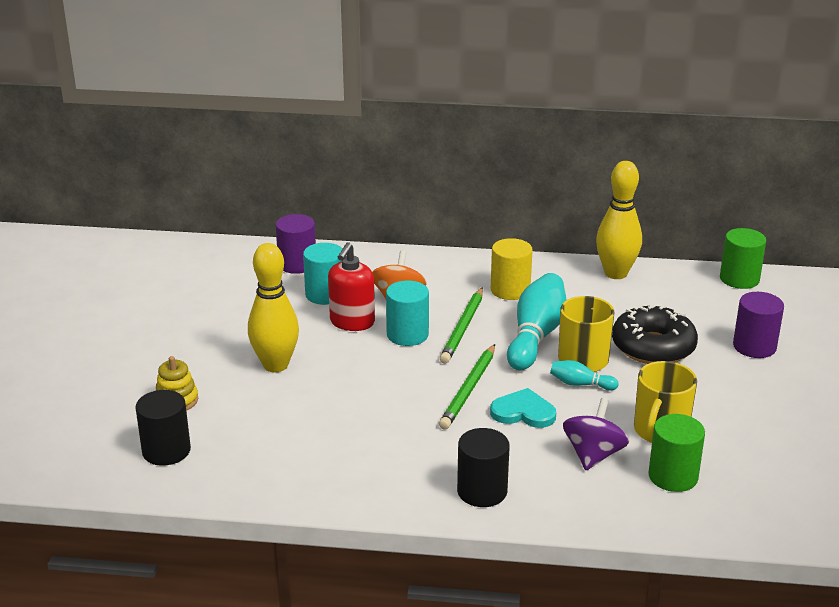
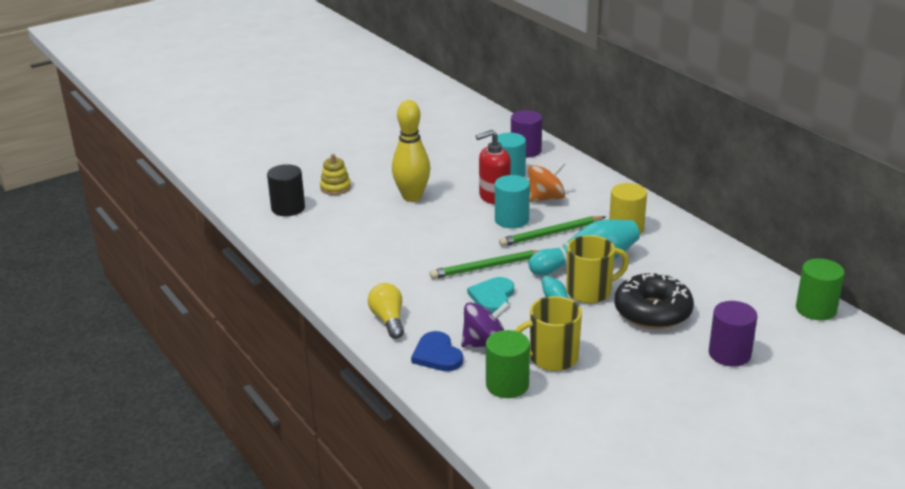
camera: 50 degrees right, 0 degrees up
black cylinder [457,428,510,507] -> yellow light bulb [368,283,404,339]
turquoise heart [490,388,556,428] -> turquoise heart turned 135 degrees counterclockwise [467,277,514,313]
yellow bowling pin [596,161,642,279] -> none
none -> blue heart [411,331,463,371]

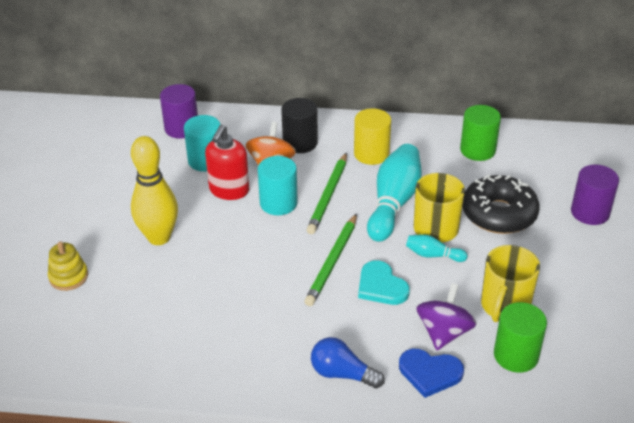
camera: 50 degrees left, 10 degrees up
black cylinder [267,164,305,216] -> black cylinder moved to [281,98,318,153]
yellow light bulb [368,283,404,339] -> blue light bulb [311,337,385,389]
green cylinder [796,258,844,320] -> green cylinder moved to [460,105,501,161]

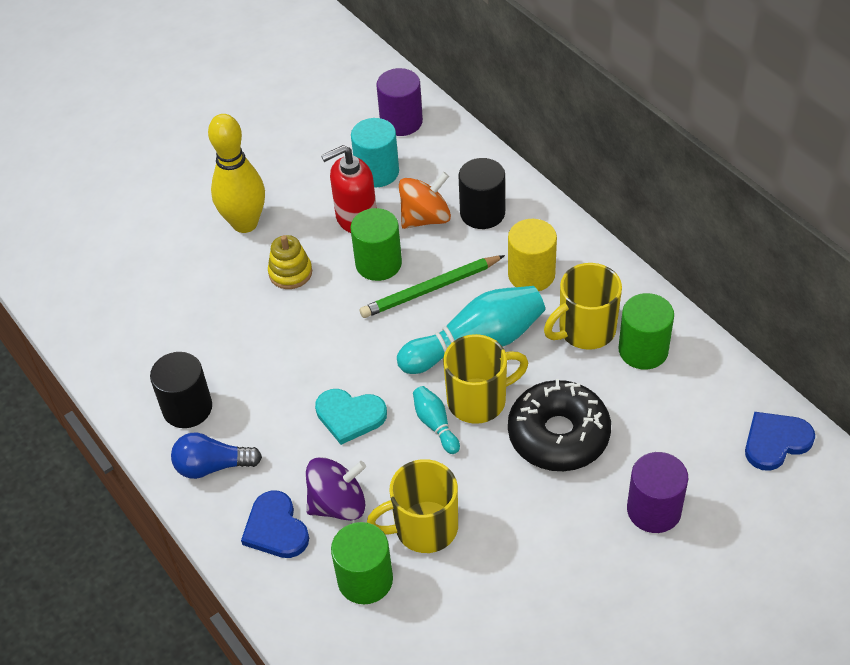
camera: 50 degrees right, 10 degrees up
yellow stacking toy [48,242,88,291] -> yellow stacking toy moved to [268,235,312,289]
turquoise cylinder [258,156,298,215] -> green cylinder [350,208,402,281]
green pencil [304,214,357,306] -> none
blue light bulb [311,337,385,389] -> blue light bulb turned 75 degrees counterclockwise [171,433,262,479]
turquoise heart [358,261,410,305] -> turquoise heart turned 90 degrees counterclockwise [315,389,387,445]
none -> black cylinder [150,352,212,428]
none -> yellow mug [544,263,622,350]
none -> blue heart [745,412,815,471]

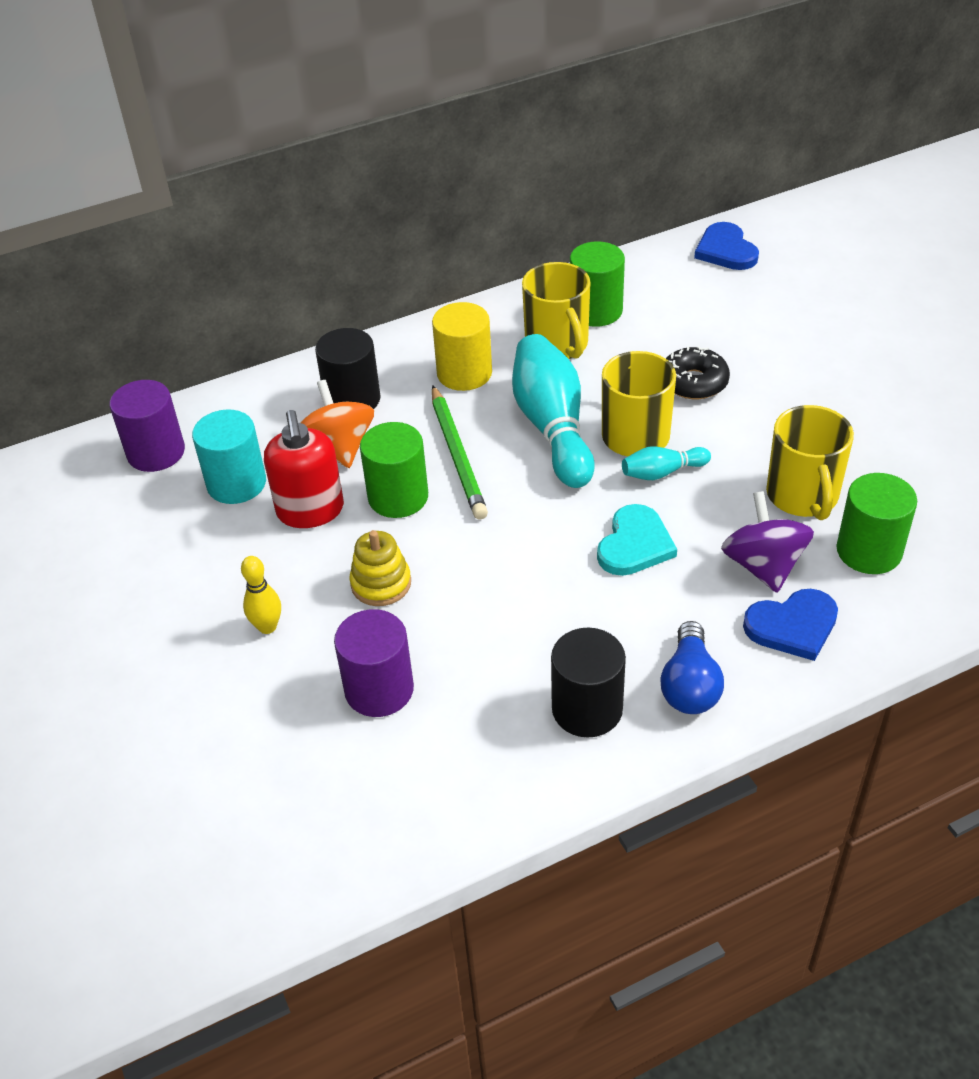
camera: 80 degrees left, 5 degrees down
yellow bowling pin [208,114,265,233] -> yellow bowling pin [241,556,281,634], size x0.48
black donut [508,379,611,471] -> black donut [666,346,730,399], size x0.62
purple cylinder [627,452,688,533] -> purple cylinder moved to [334,609,414,717]

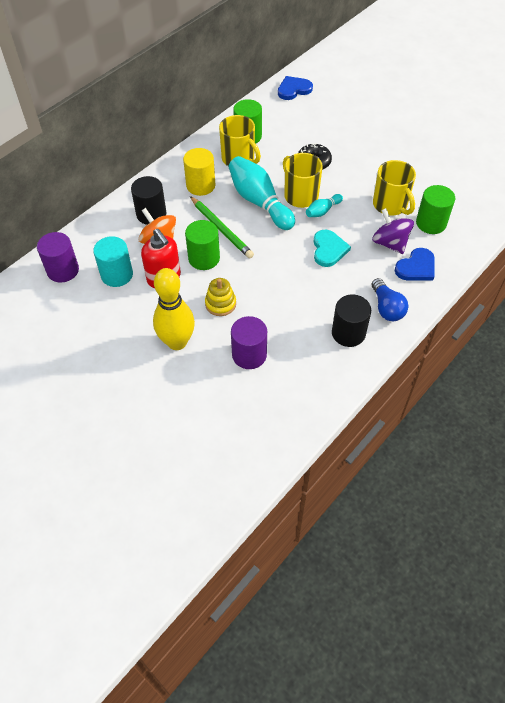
camera: 25 degrees left, 10 degrees up
yellow bowling pin [241,556,281,634] -> yellow bowling pin [153,268,195,350], size x2.07
blue heart [694,222,759,270] -> blue heart turned 105 degrees clockwise [278,76,313,100]

